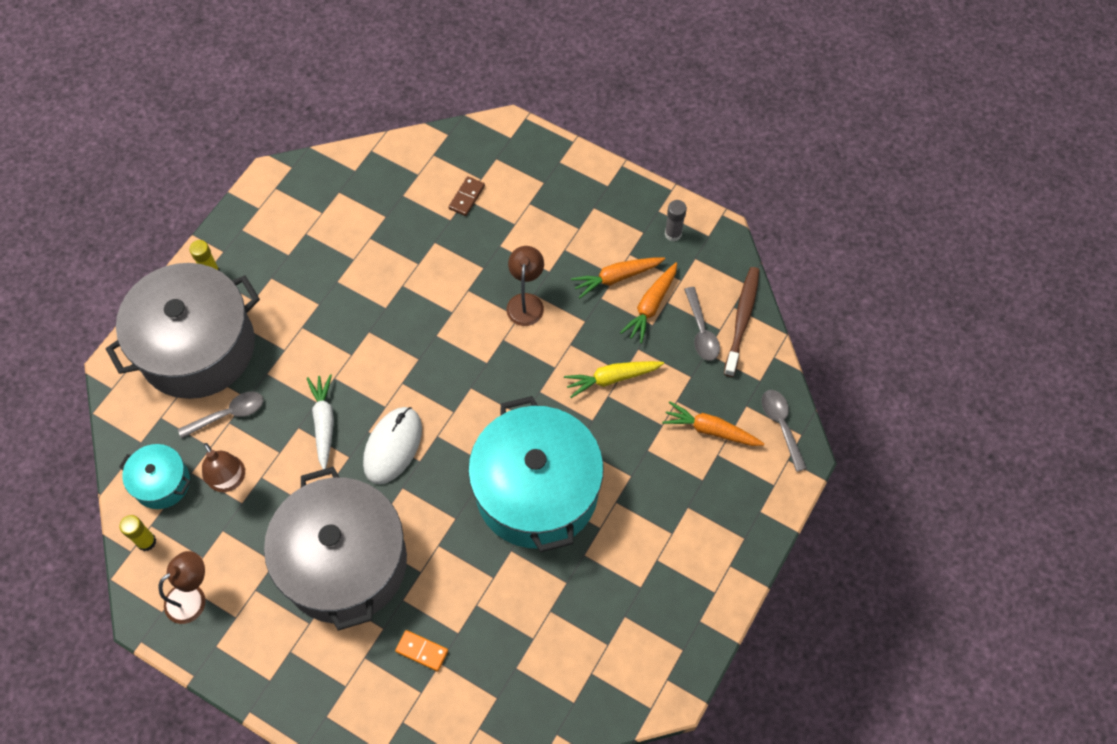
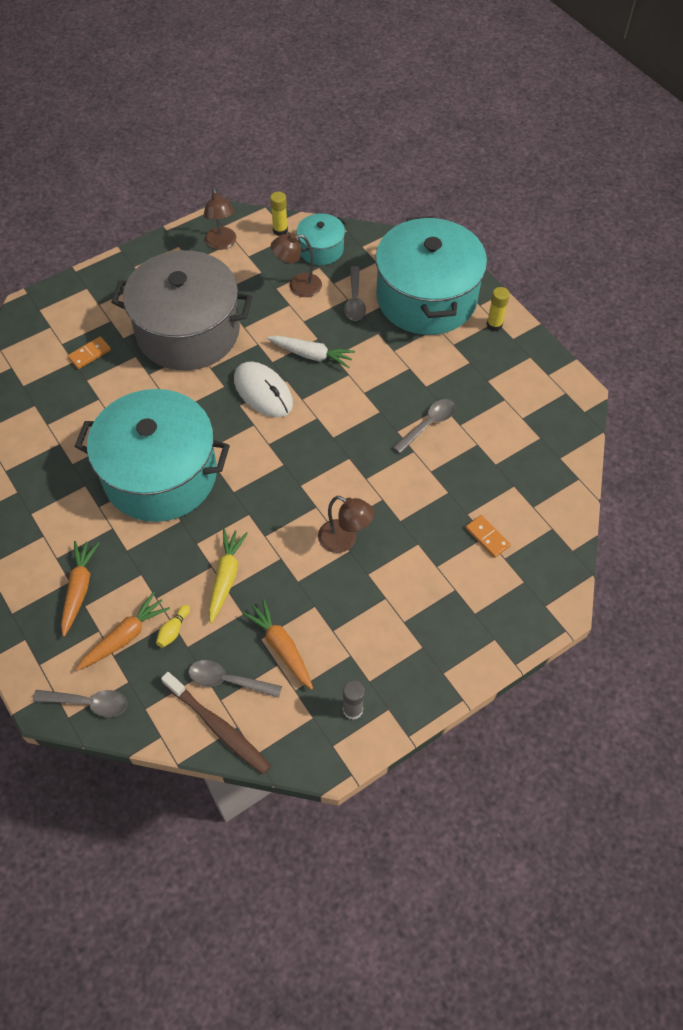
camera: 115 degrees right, 5 degrees down
grey pot [106,263,260,399] -> turquoise pot [375,216,487,335]
brown domino [449,176,485,216] -> orange domino [465,515,511,558]
orange carrot [571,257,665,298] -> orange carrot moved to [61,541,99,637]
none -> yellow bowling pin [156,605,190,648]
none -> grey spoon [393,399,456,454]

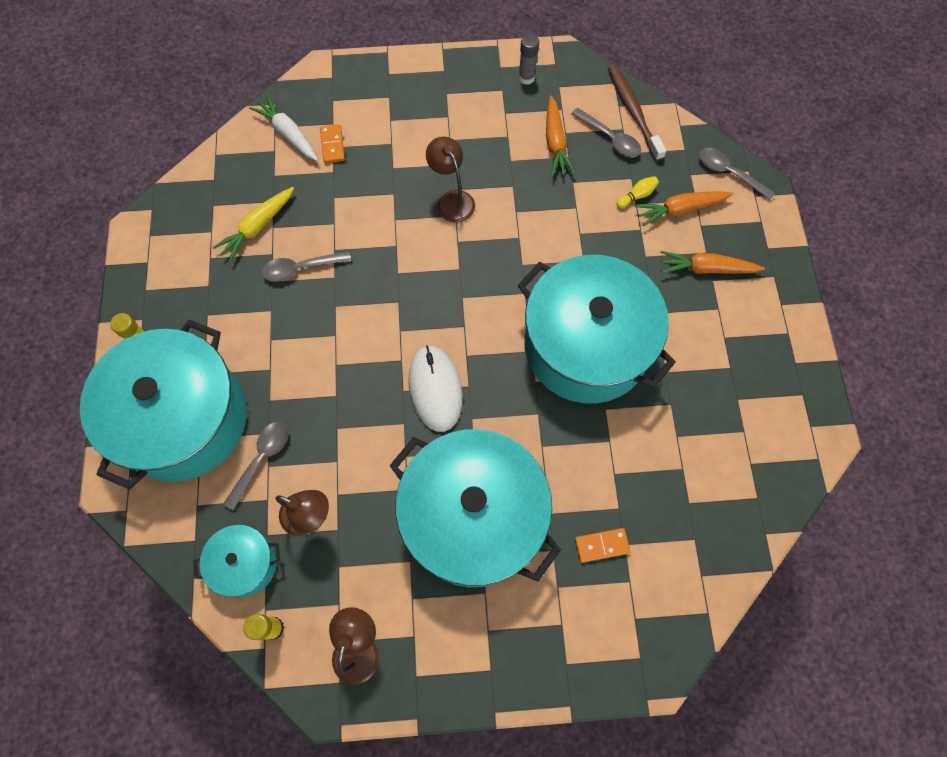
camera: 150 degrees left, 10 degrees up
orange carrot [61,541,99,637] -> orange carrot turned 60 degrees clockwise [660,251,765,274]
grey pot [111,250,252,370] -> turquoise pot [390,429,561,587]
yellow carrot [208,529,248,623] -> yellow carrot moved to [212,187,294,262]
white carrot [267,336,355,368] -> white carrot moved to [249,95,318,161]

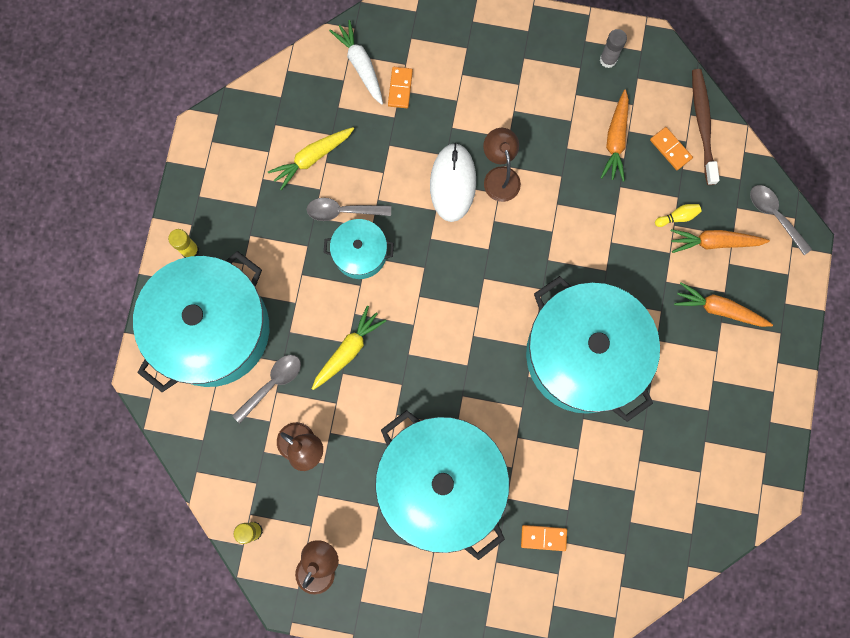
camera: 15 degrees right, 10 degrees up
turquoise pot [193,525,280,597] -> turquoise pot moved to [324,219,394,279]
white mouse [408,345,463,432] -> white mouse moved to [430,143,476,222]
grey spoon [571,108,641,157] -> orange domino [650,127,693,170]
none -> yellow carrot [312,306,386,390]

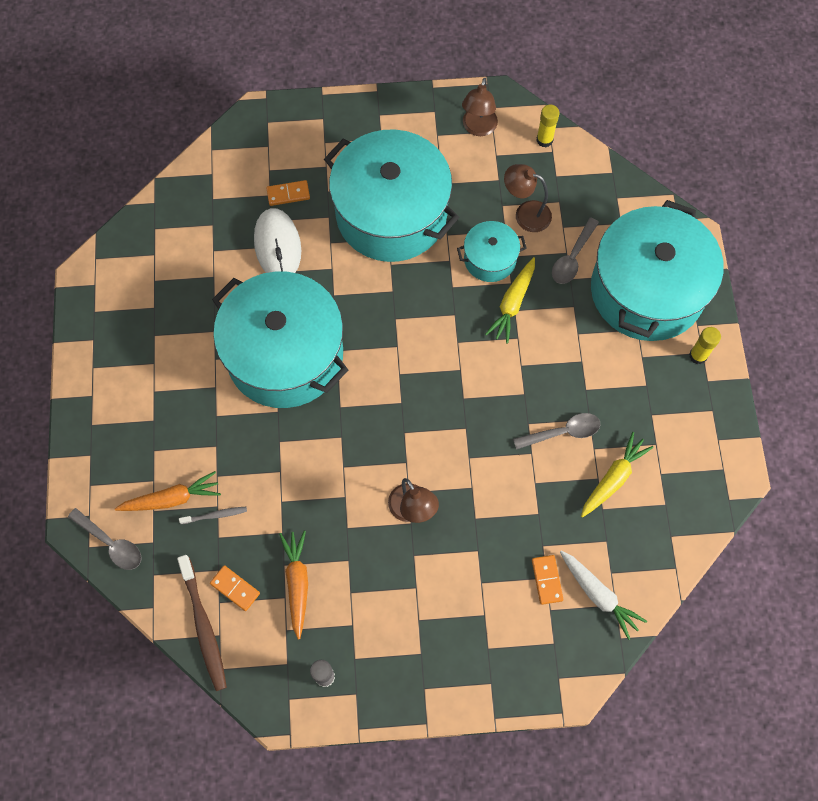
camera: 165 degrees right, 10 degrees down
turquoise pot [324,219,394,279] -> turquoise pot moved to [457,221,527,282]
white mouse [430,143,476,222] -> white mouse moved to [254,208,301,273]
yellow bowling pin [655,204,702,227] -> grey toothbrush [179,507,247,524]
orange carrot [674,282,773,327] -> none

